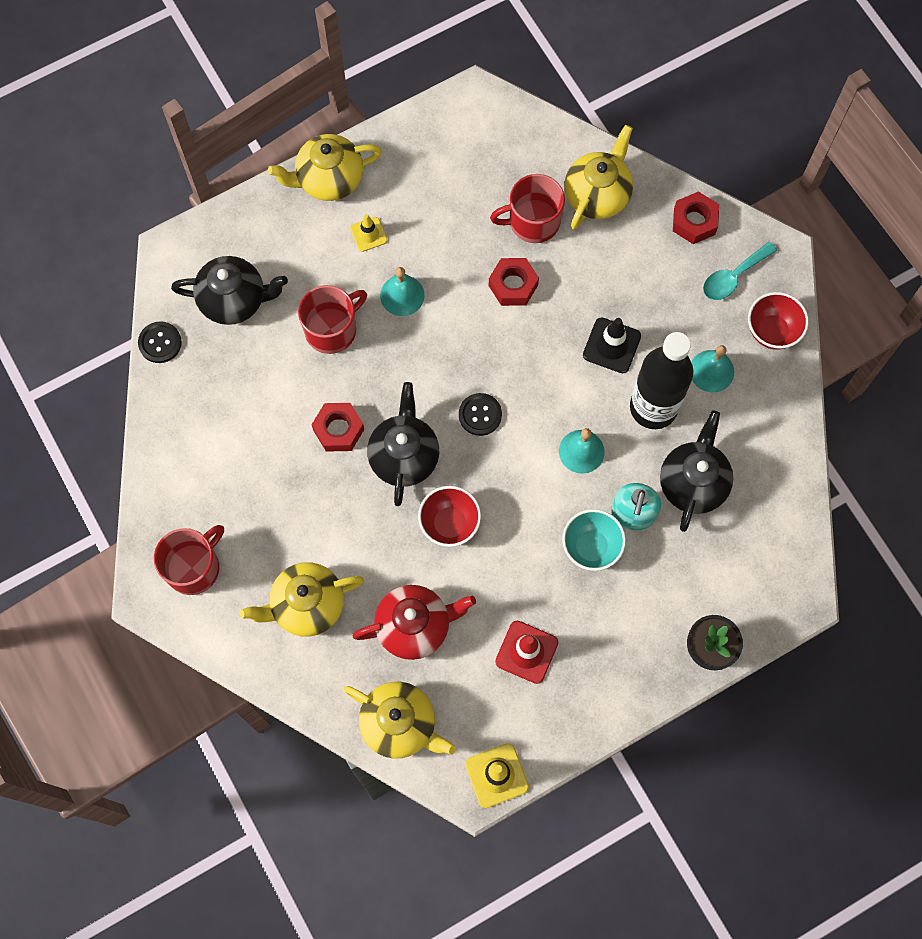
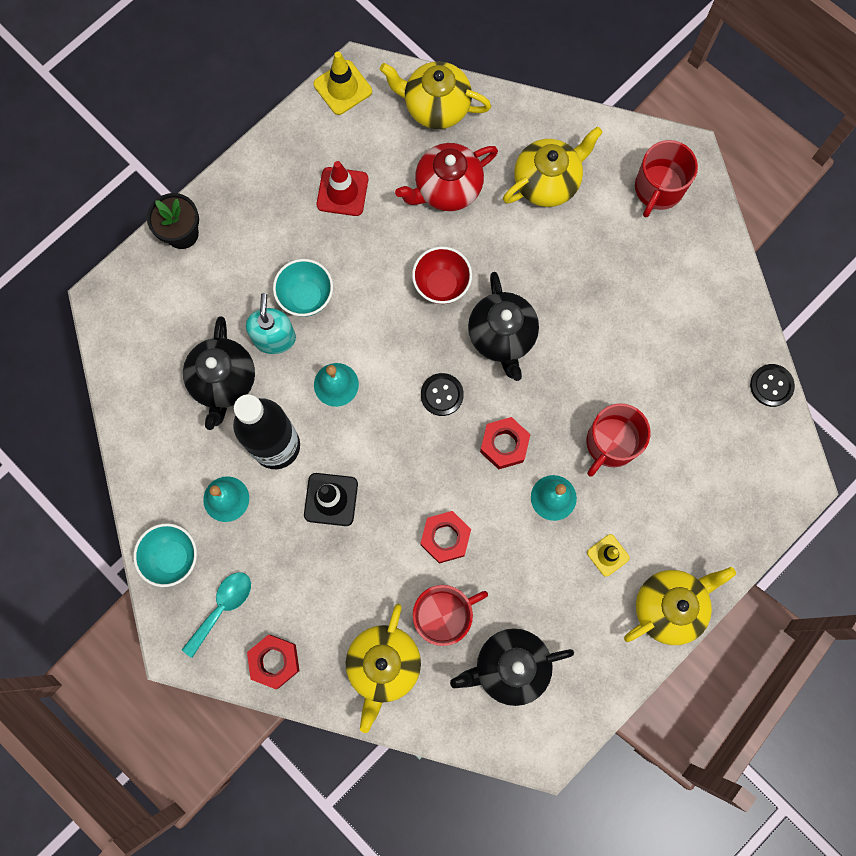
camera: 165 degrees right, 5 degrees up
black teapot [171,256,288,325] -> black teapot moved to [450,628,574,706]
red nut [311,403,364,452] -> red nut moved to [480,417,531,470]
red bowl [748,292,809,350] -> turquoise bowl [133,523,197,587]

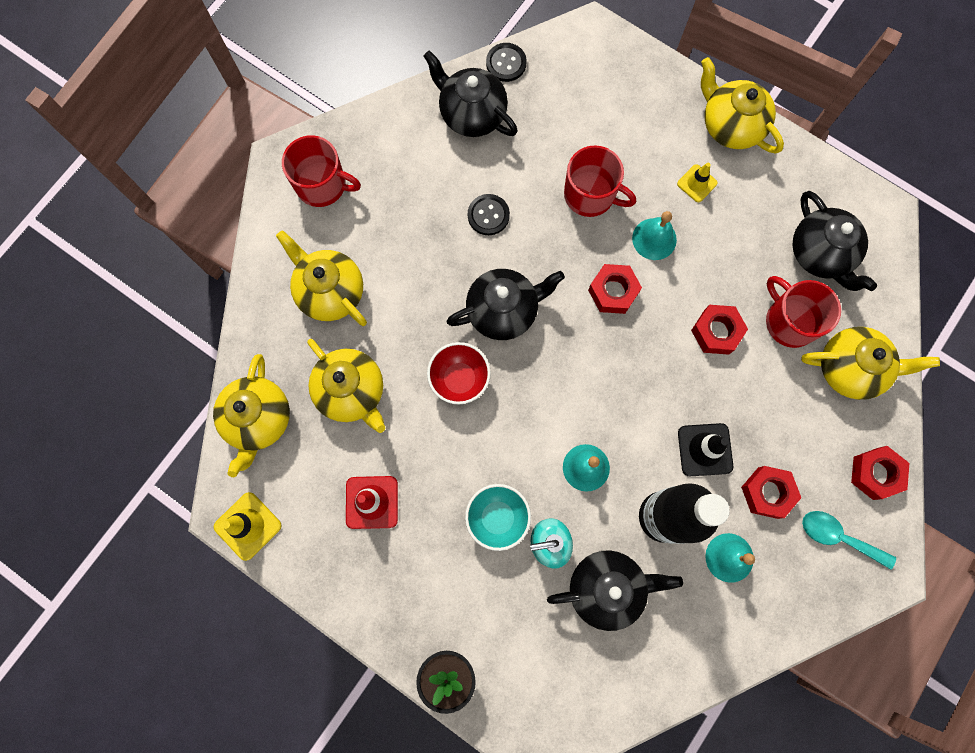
camera: 100 degrees left, 0 degrees up
turquoise bowl [133,523,197,587] -> none
red teapot [395,143,498,211] -> yellow teapot [307,339,386,433]
black button [421,373,464,416] -> black button moved to [468,194,510,235]
none -> black teapot [424,50,518,137]
none -> red nut [741,466,801,519]

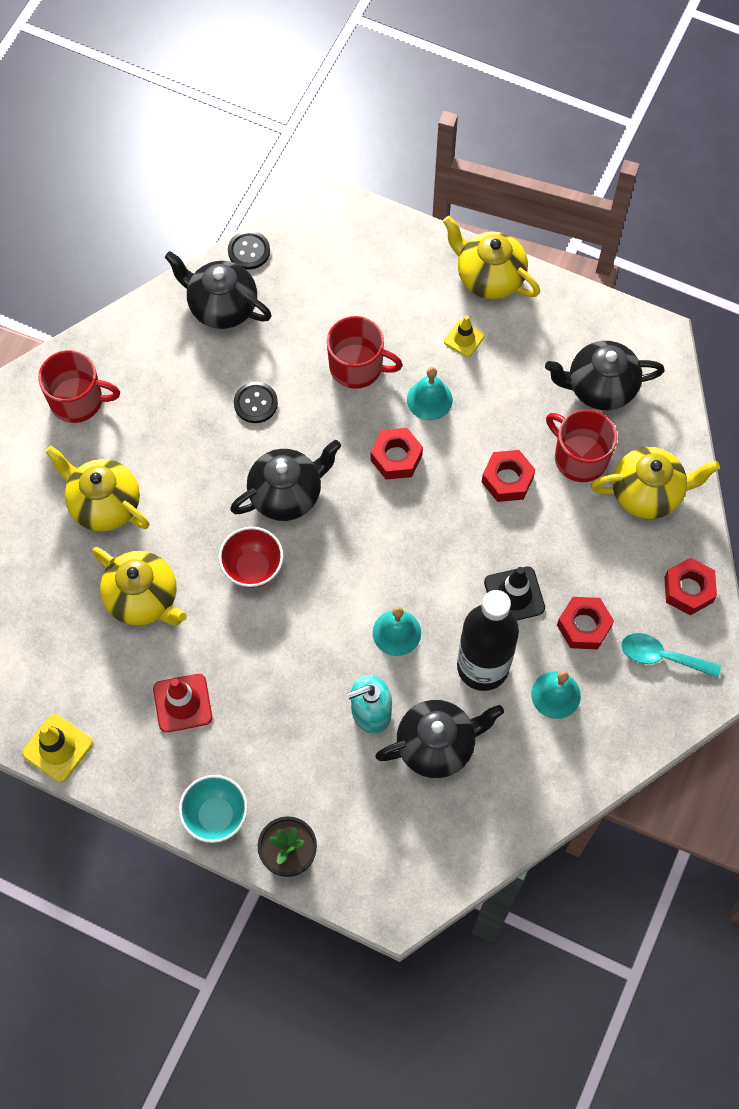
camera: 10 degrees left, 10 degrees down
yellow teapot [213,354,290,477] -> none
turquoise bowl [465,484,531,551] -> turquoise bowl moved to [179,775,248,843]
black teapot [792,191,877,291] -> black teapot turned 120 degrees clockwise [545,341,665,410]

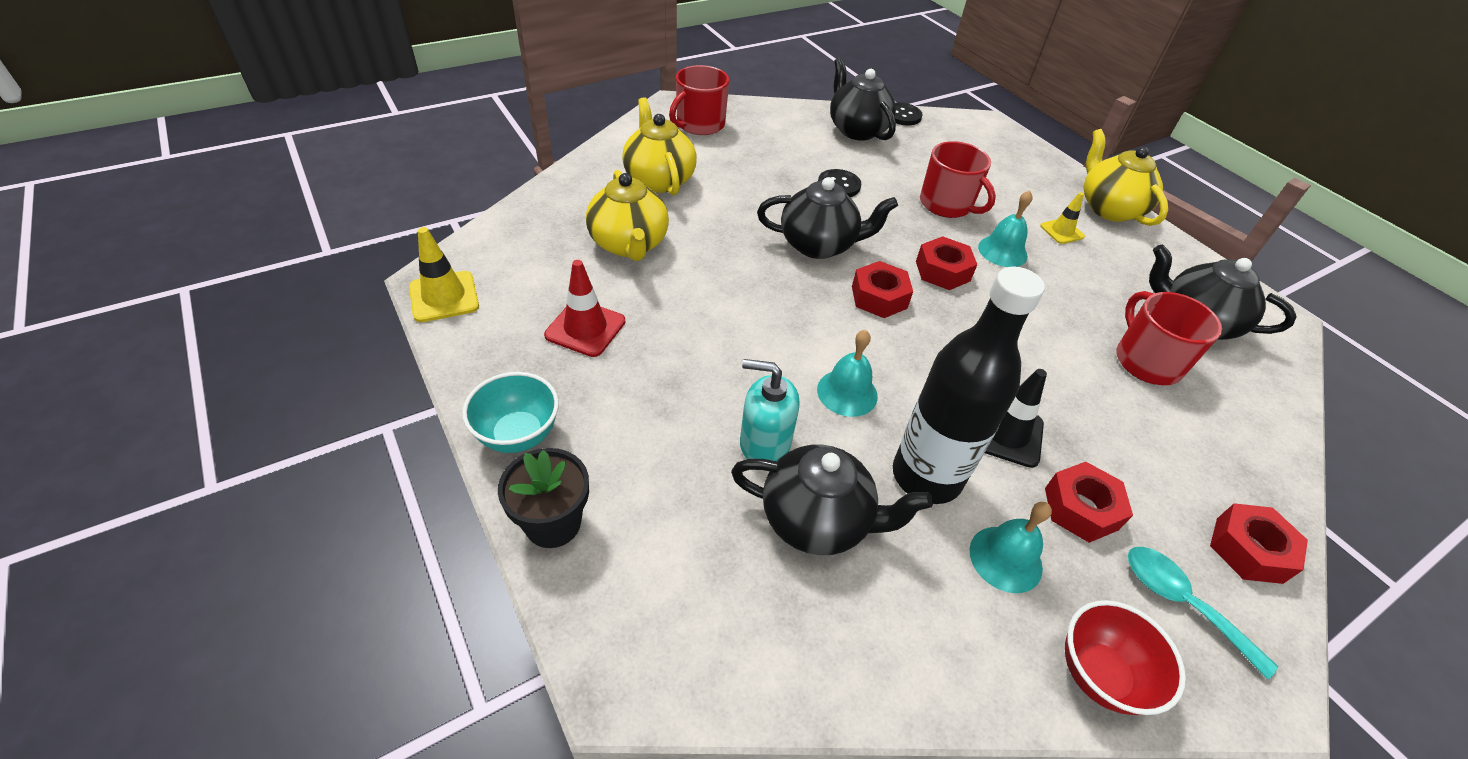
camera: 30 degrees right, 20 degrees down
red mug [38,350,120,423] -> red mug turned 90 degrees clockwise [669,65,729,135]
red bowl [219,527,284,588] -> red bowl moved to [1065,600,1186,715]
red nut [482,450,536,502] -> red nut moved to [852,261,913,318]
yellow teapot [591,447,720,519] -> none

